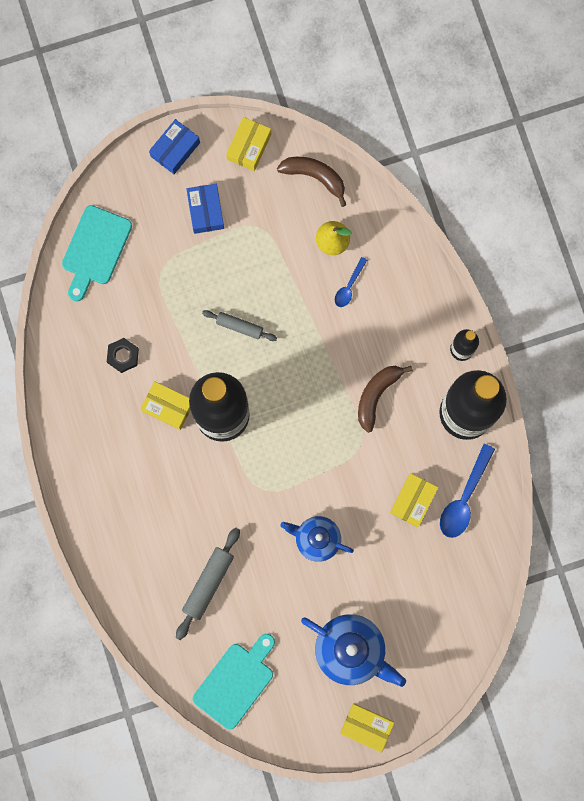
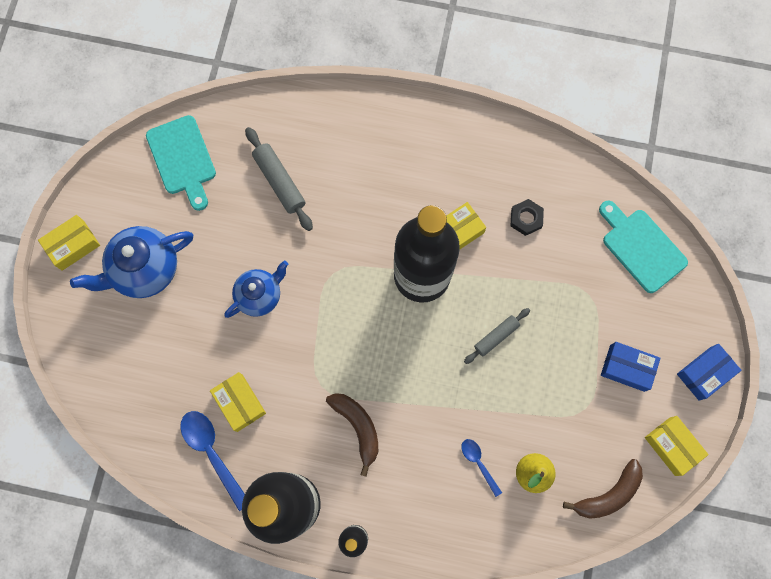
camera: 120 degrees right, 5 degrees down
blue box [149,119,200,174] -> blue box turned 75 degrees clockwise [677,344,742,401]

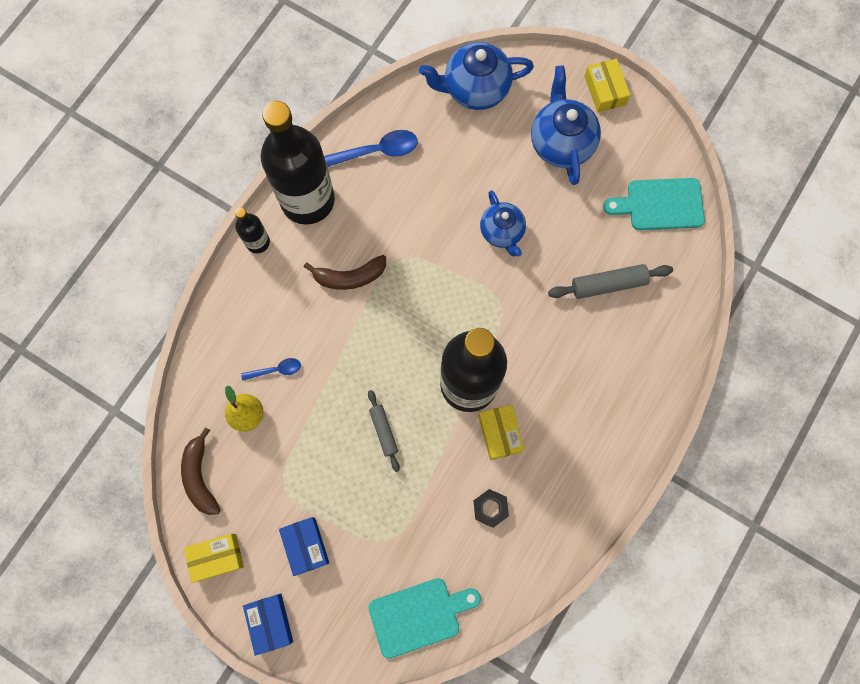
camera: 110 degrees right, 0 degrees up
yellow box [210,372,266,432] -> none
blue box [601,342,661,392] -> blue box turned 60 degrees counterclockwise [279,517,329,576]
none -> blue teapot [419,42,534,110]

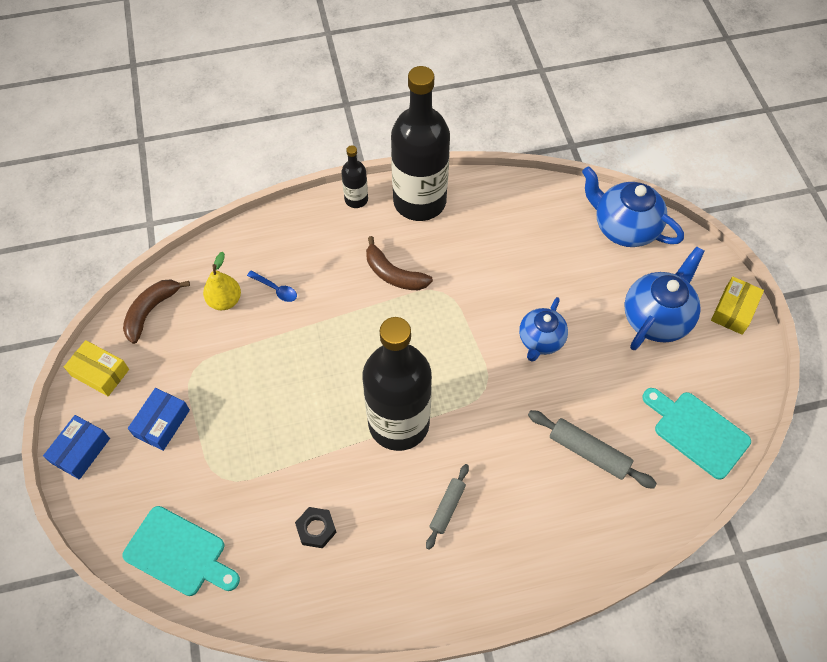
camera: 45 degrees right, 15 degrees down
blue spoon [324,130,418,167] -> none
grey rolling pin [368,390,400,472] -> grey rolling pin moved to [426,464,469,550]
yellow box [478,404,525,460] -> none

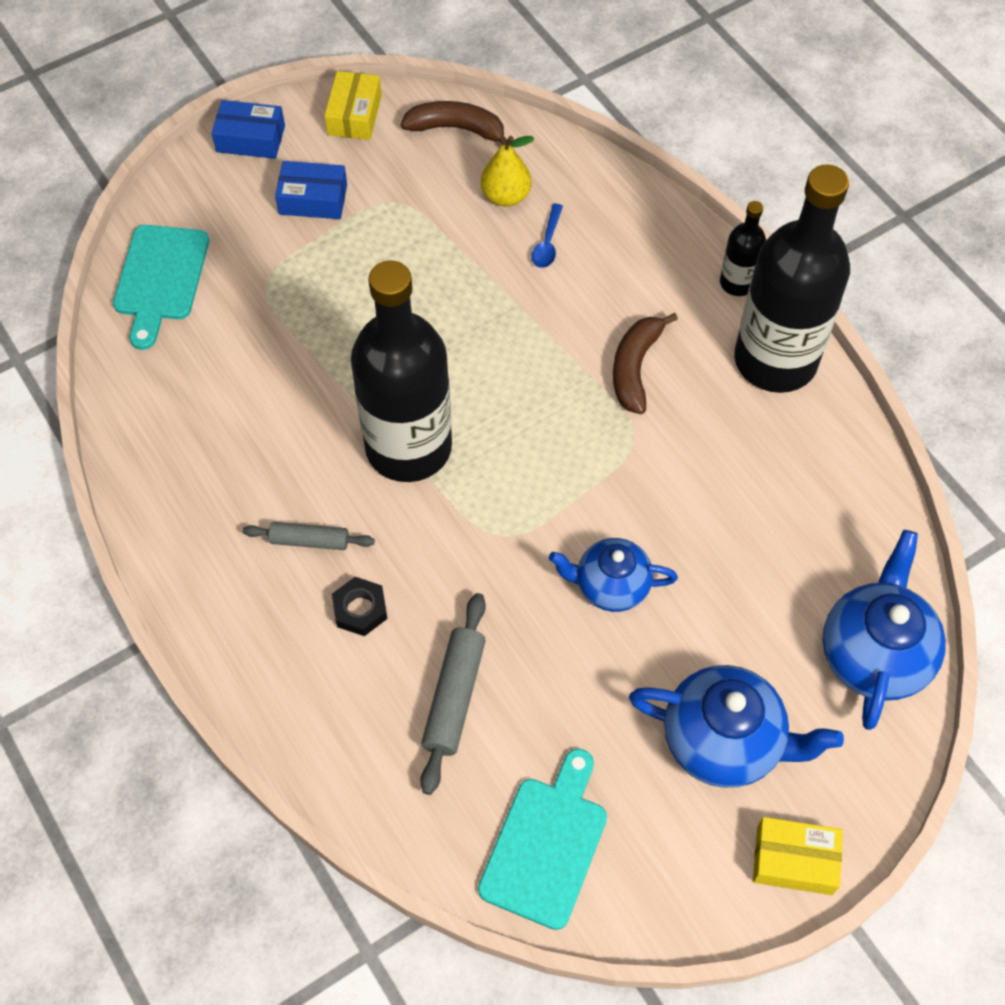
camera: 70 degrees right, 0 degrees up
black nut [295,507,337,548] -> black nut moved to [332,577,388,636]

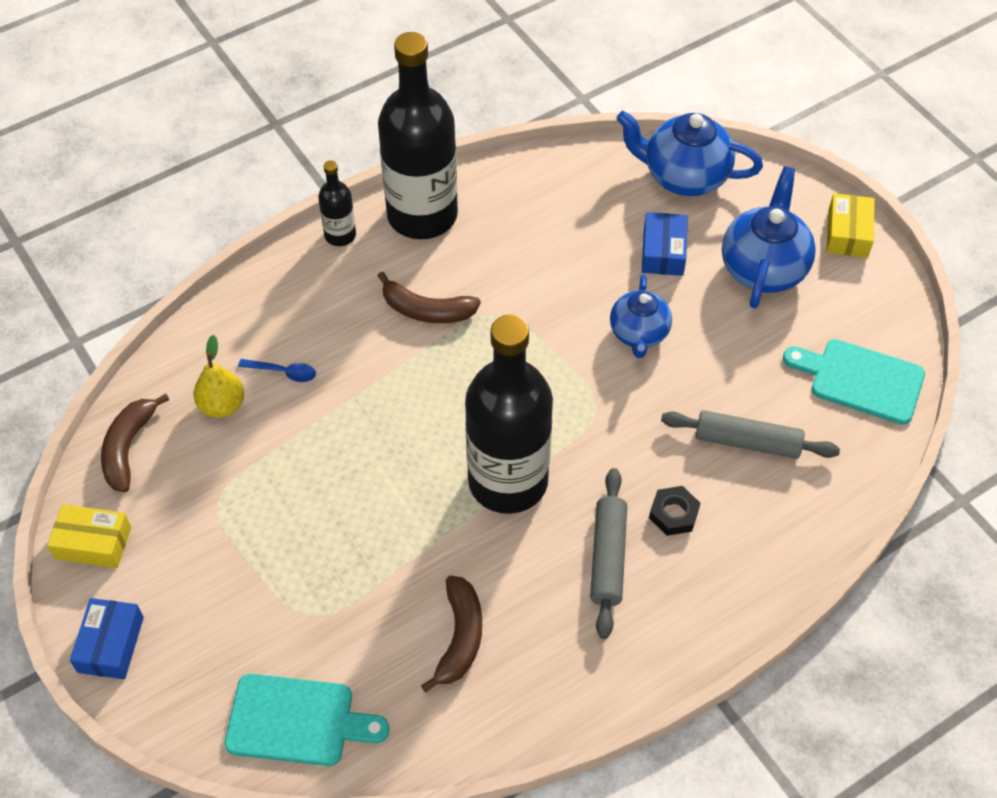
camera: 90 degrees left, 5 degrees down
grey rolling pin [243,522,375,550] -> grey rolling pin [590,468,627,639], size x1.54
blue box [275,161,347,219] -> blue box moved to [642,212,688,276]
none -> brown banana [421,575,482,692]

